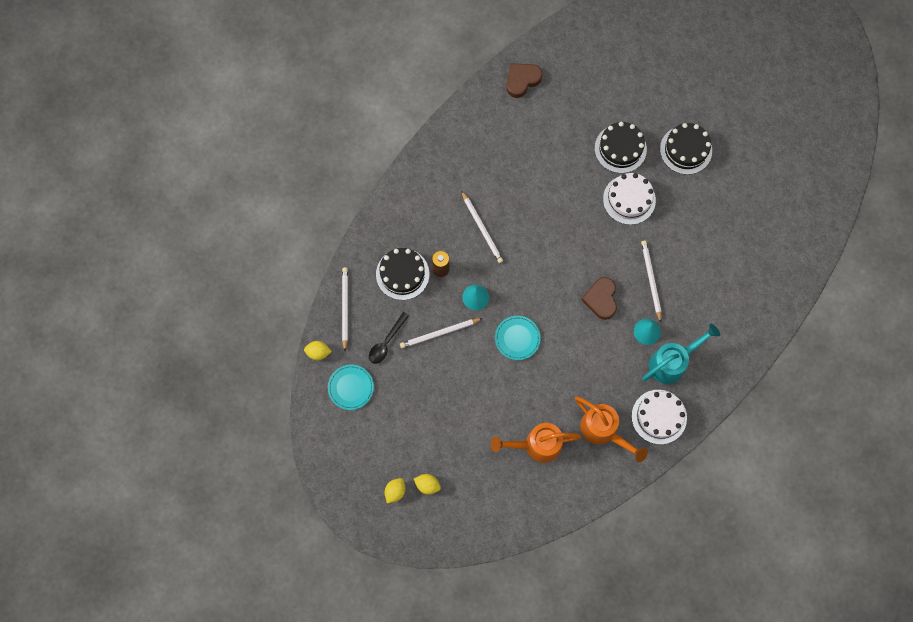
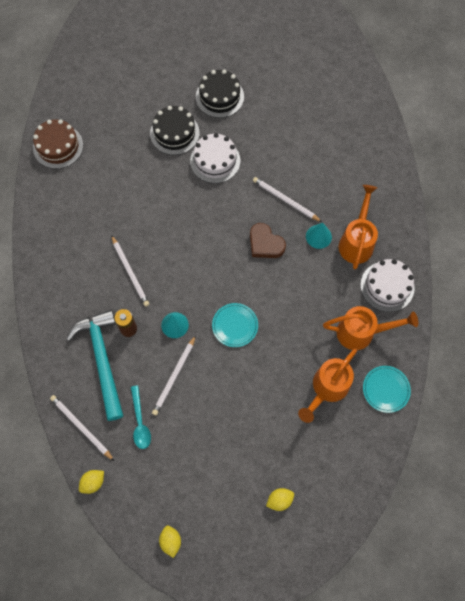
camera: 45 degrees left, 5 degrees down
turquoise plate [328,365,374,410] -> turquoise plate moved to [363,366,411,413]
black spoon [369,312,409,364] -> turquoise spoon [131,385,151,449]
black cake [376,248,429,300] -> turquoise hammer [66,310,123,421]
yellow lemon [385,478,406,503] -> yellow lemon moved to [159,525,181,558]
white pencil [461,190,503,263] -> white pencil turned 45 degrees clockwise [111,235,149,307]
brown heart [506,64,542,98] -> brown cake [33,119,83,169]
turquoise watering can [642,324,720,384] -> orange watering can [339,185,378,270]

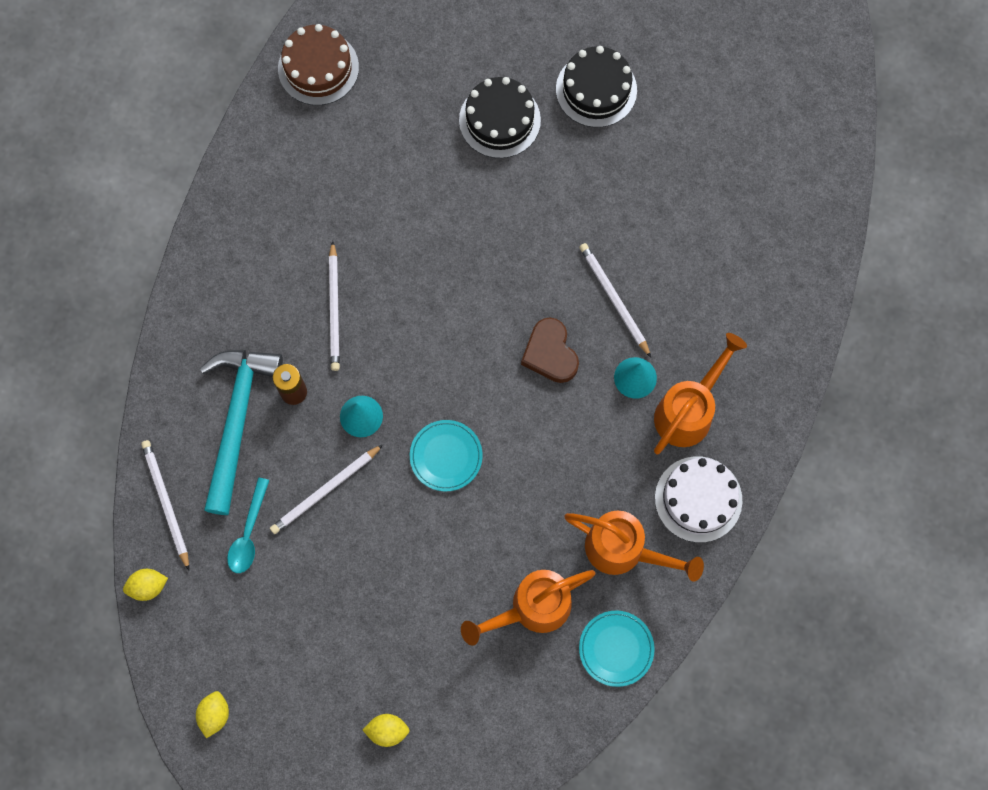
camera: 25 degrees right, 5 degrees up
white cake [190,133,240,183] -> none

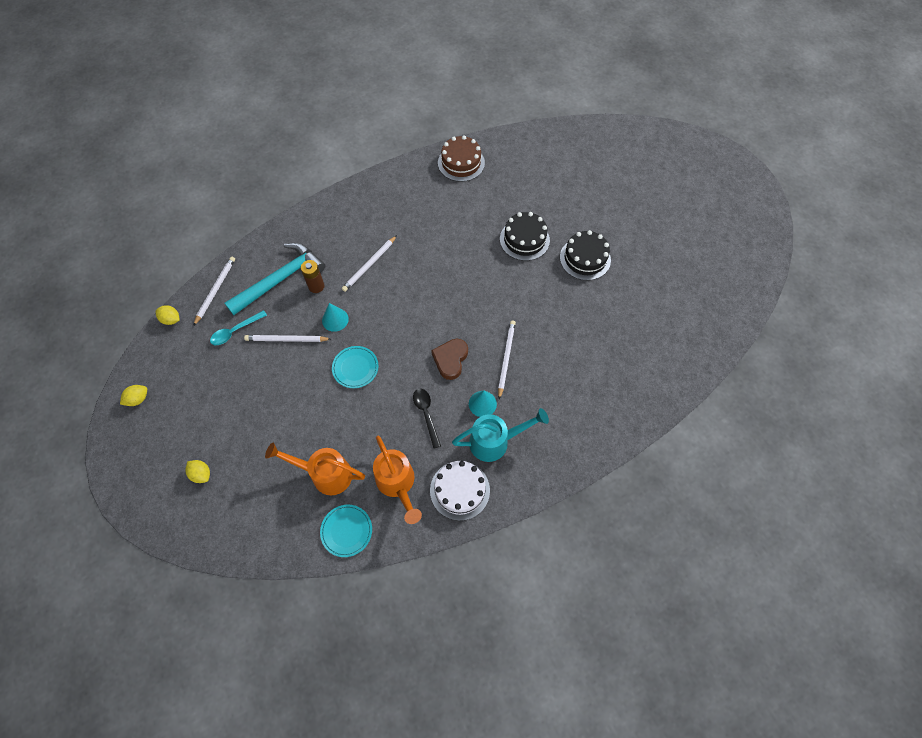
camera: 40 degrees right, 10 degrees down
orange watering can [654,333,747,454] -> turquoise watering can [452,408,549,462]
none -> black spoon [413,389,441,449]

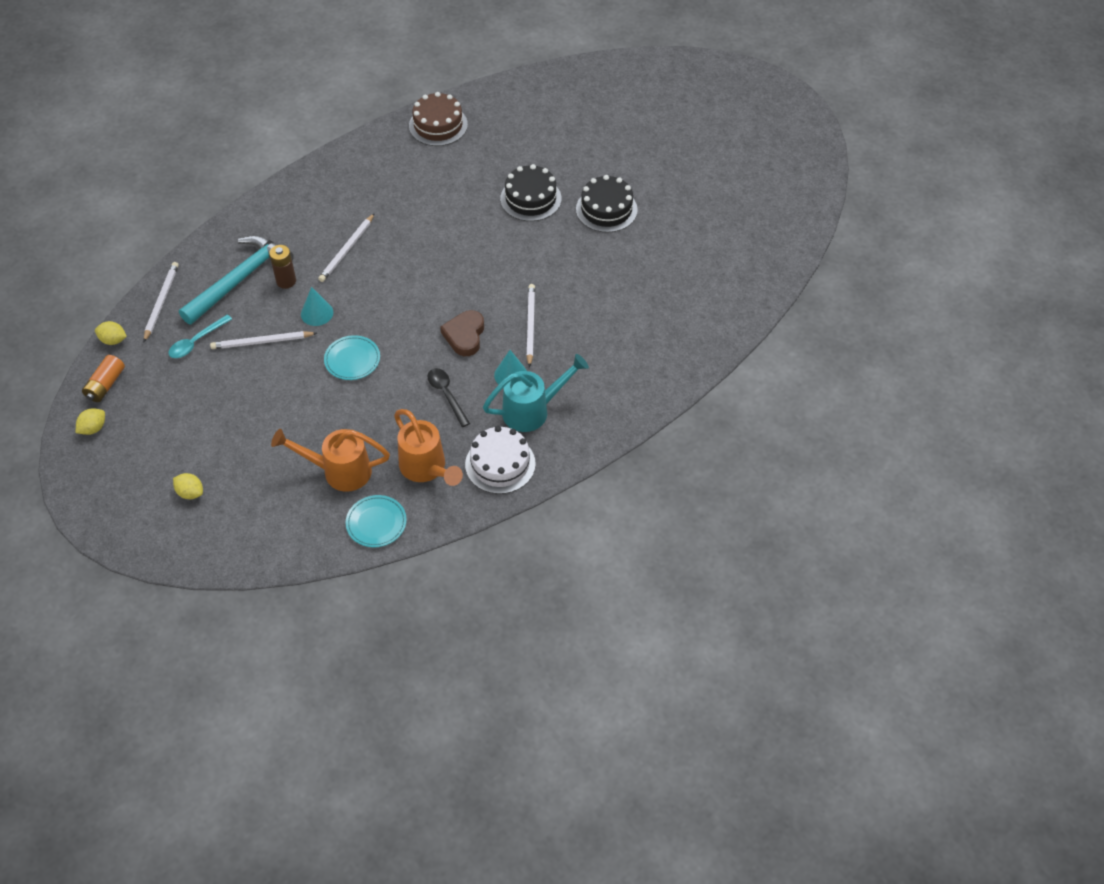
camera: 10 degrees left, 10 degrees down
none -> orange battery [82,355,125,402]

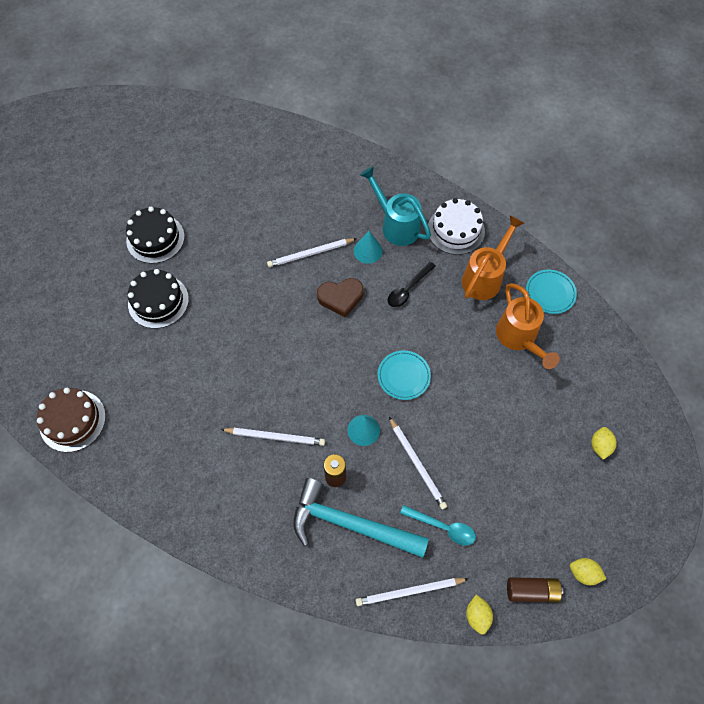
camera: 110 degrees left, 10 degrees up
orange battery [82,355,125,402] -> brown battery [507,577,563,602]

